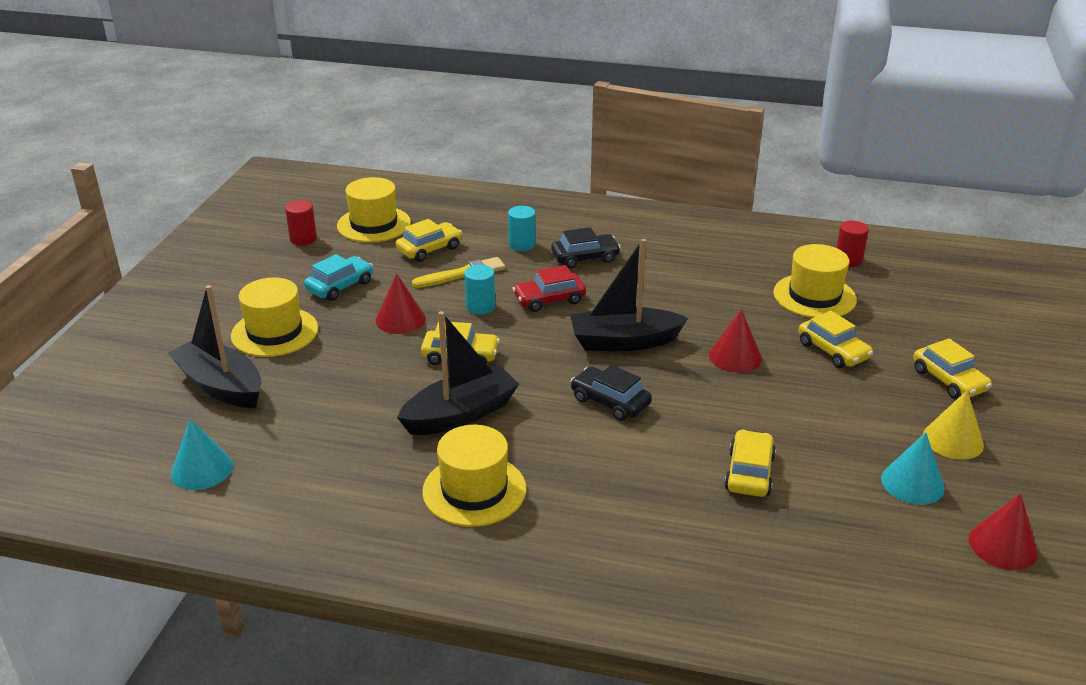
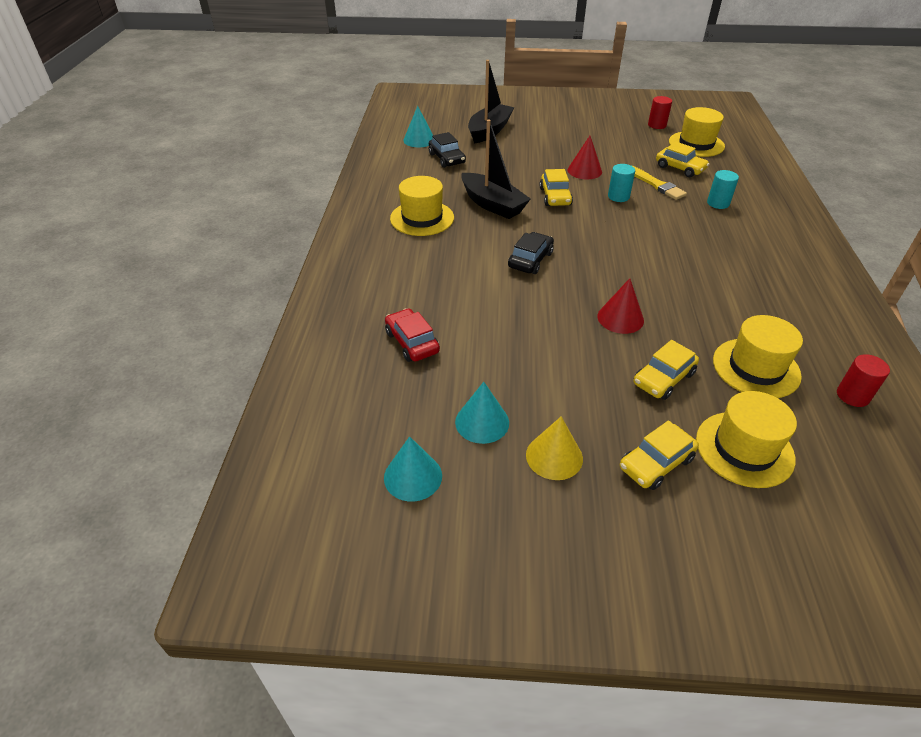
camera: 80 degrees right, 10 degrees up
yellow hat [231,277,318,357] -> yellow hat moved to [696,391,797,488]
turquoise car [304,254,373,301] -> none
red car [512,265,586,312] -> red car moved to [385,308,440,362]
black car [551,227,621,268] -> black car moved to [429,132,466,168]
black boat [570,239,688,351] -> none
yellow car [724,430,776,497] -> none
red cone [969,493,1038,570] -> turquoise cone [384,436,442,501]

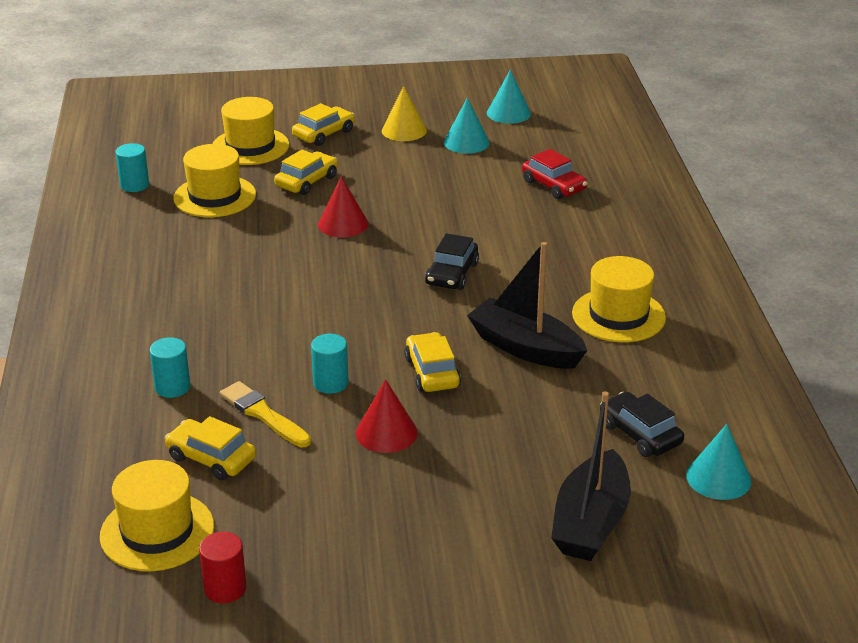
camera: 170 degrees right, 10 degrees down
red cylinder [837,354,890,407] -> turquoise cylinder [116,143,149,192]

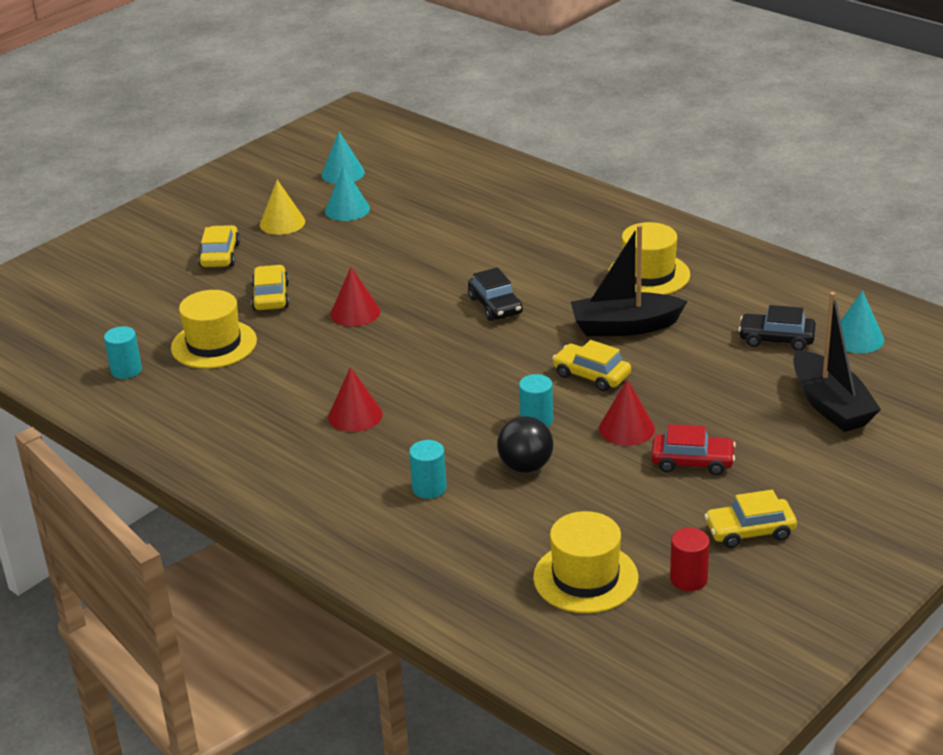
camera: 40 degrees left, 0 degrees up
yellow car [165,416,256,480] -> yellow car moved to [704,490,797,548]
yellow hat [212,97,289,165] -> none
yellow brush [220,381,311,447] -> black ball [497,416,553,473]
red car [522,149,588,199] -> red car moved to [651,424,736,475]
none -> red cone [328,367,383,432]

